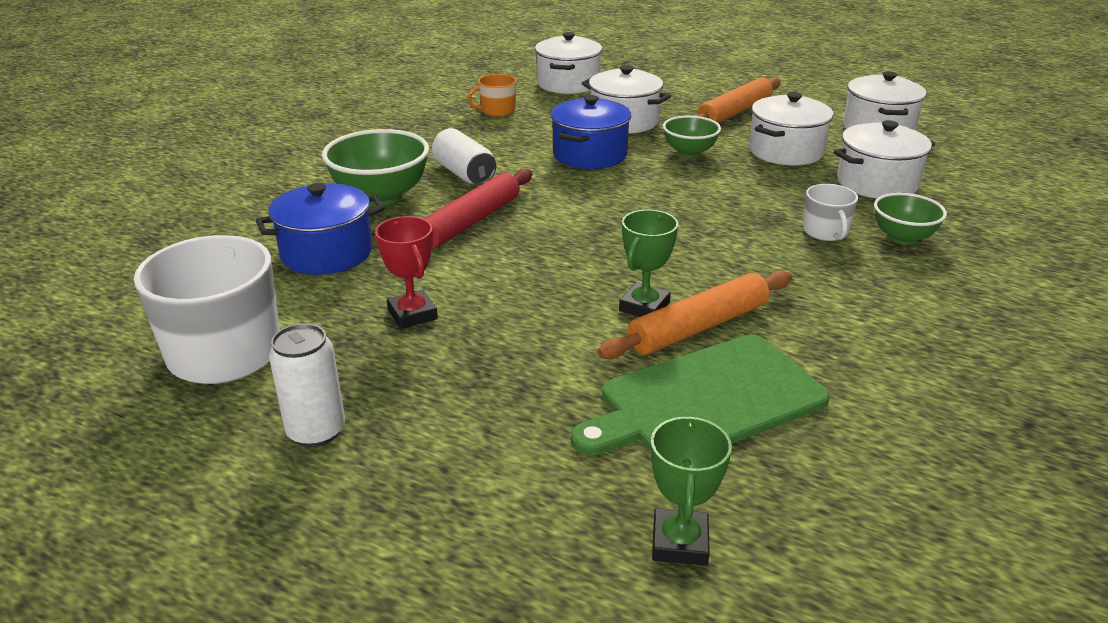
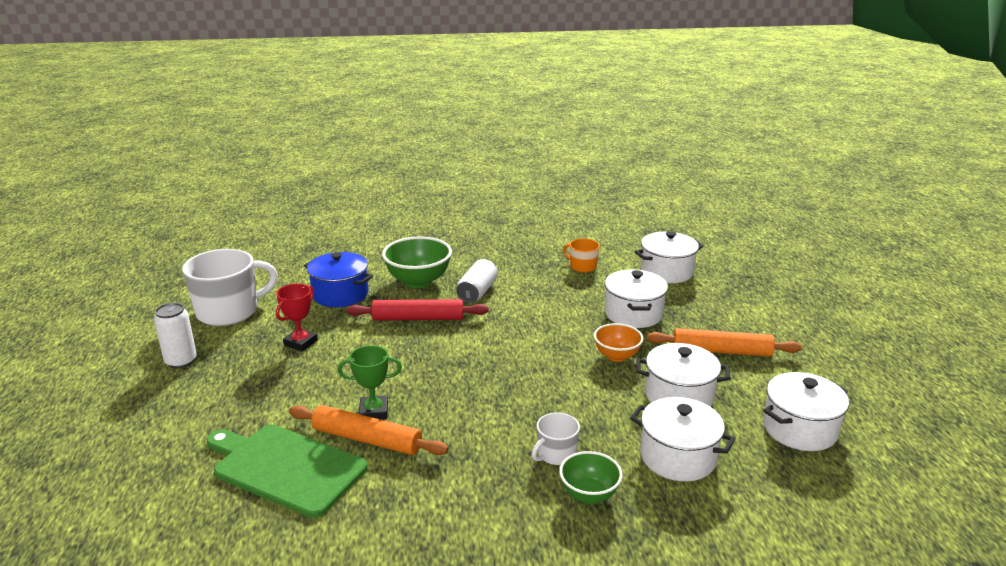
camera: 55 degrees right, 5 degrees down
blue pot [551,95,631,169] -> none
green trophy [650,415,732,566] -> none
green bowl [663,116,721,158] -> orange bowl [594,323,643,362]

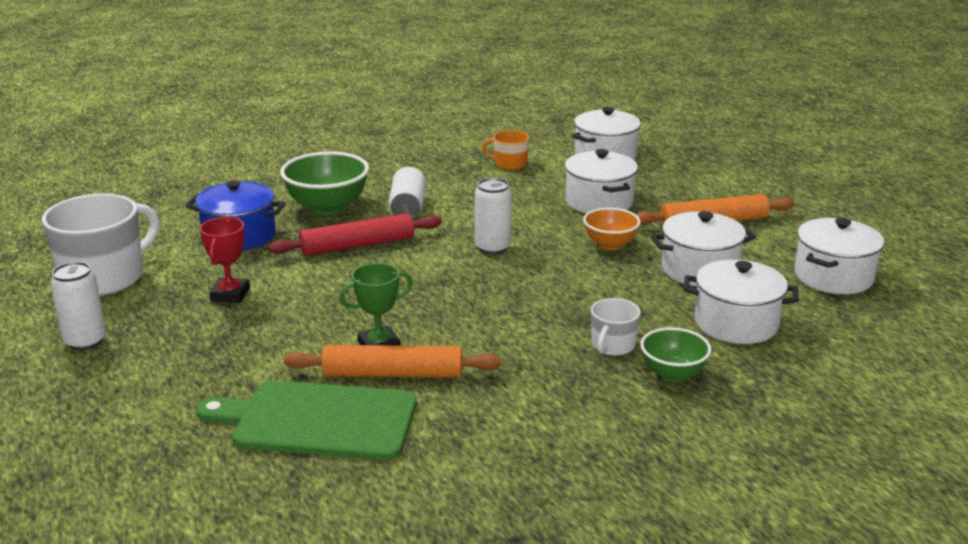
camera: 20 degrees left, 0 degrees up
none -> white can [475,178,512,254]

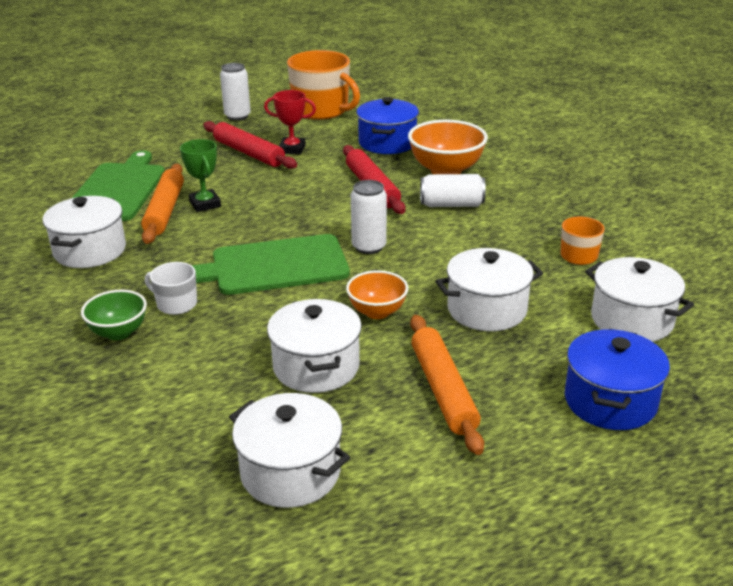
camera: 90 degrees right, 5 degrees up
white mug [42,193,159,296] -> orange mug [287,50,360,120]
green bowl [280,151,369,215] -> orange bowl [408,120,488,174]
white pot [684,259,799,344] -> white pot moved to [43,196,126,268]
none -> green cutting board [192,234,350,295]
none -> red rolling pin [203,121,297,169]
none -> blue pot [565,329,670,430]

